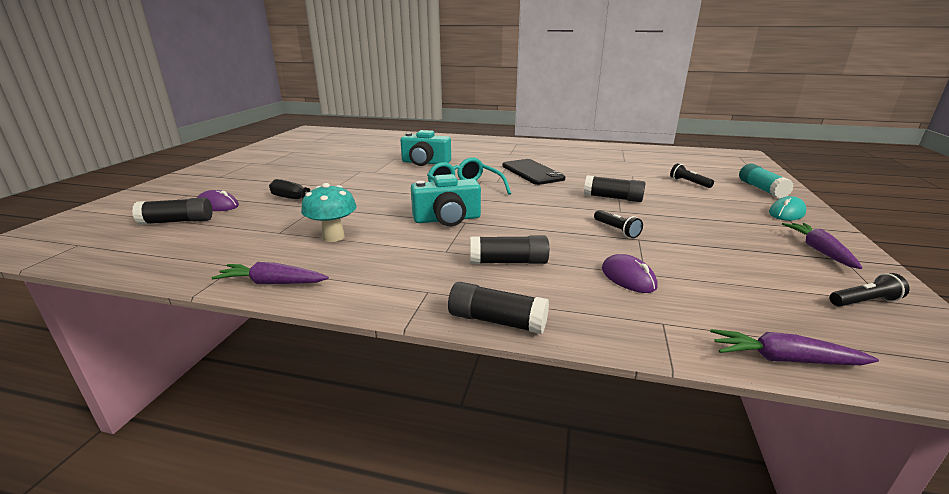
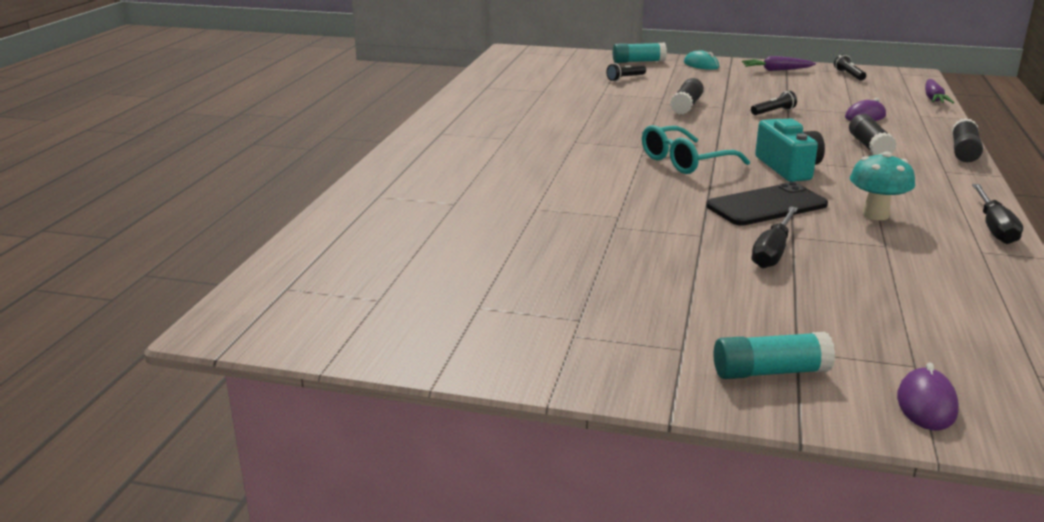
camera: 90 degrees left, 0 degrees up
black glue stick [132,197,213,225] -> none
purple mouse [197,190,239,211] -> purple mouse moved to [897,362,959,431]
purple carrot [212,262,329,284] -> black screwdriver [972,184,1023,244]
turquoise camera [400,130,451,166] -> none
black phone [502,159,565,185] -> black phone moved to [706,182,828,226]
none -> turquoise glue stick [714,332,835,379]

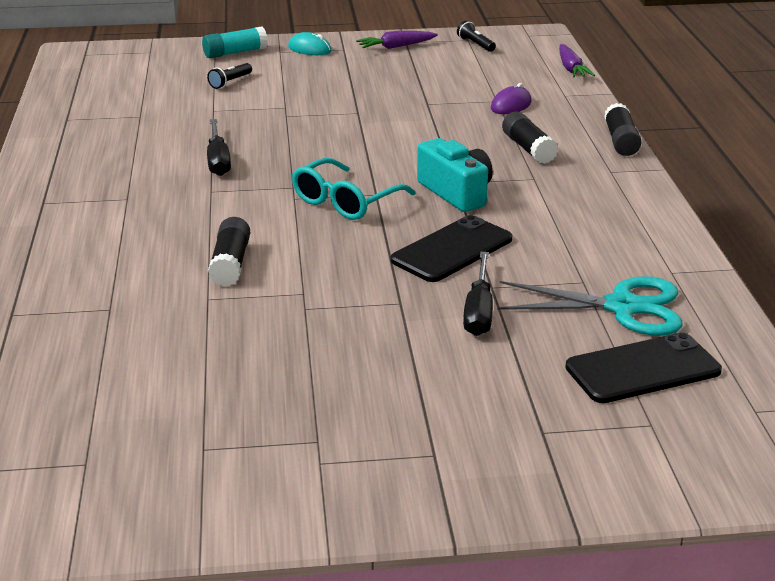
camera: 20 degrees left, 5 degrees up
black glue stick [670,78,704,115] -> black glue stick moved to [208,217,250,286]
turquoise glue stick [714,332,835,379] -> none
black flashlight [751,91,797,115] -> none
turquoise mushroom [850,152,915,220] -> none
purple mouse [897,362,959,431] -> none
black screwdriver [972,184,1023,244] -> black screwdriver moved to [207,119,231,176]
none -> turquoise scissors [497,276,682,336]
none -> black phone [565,332,722,403]

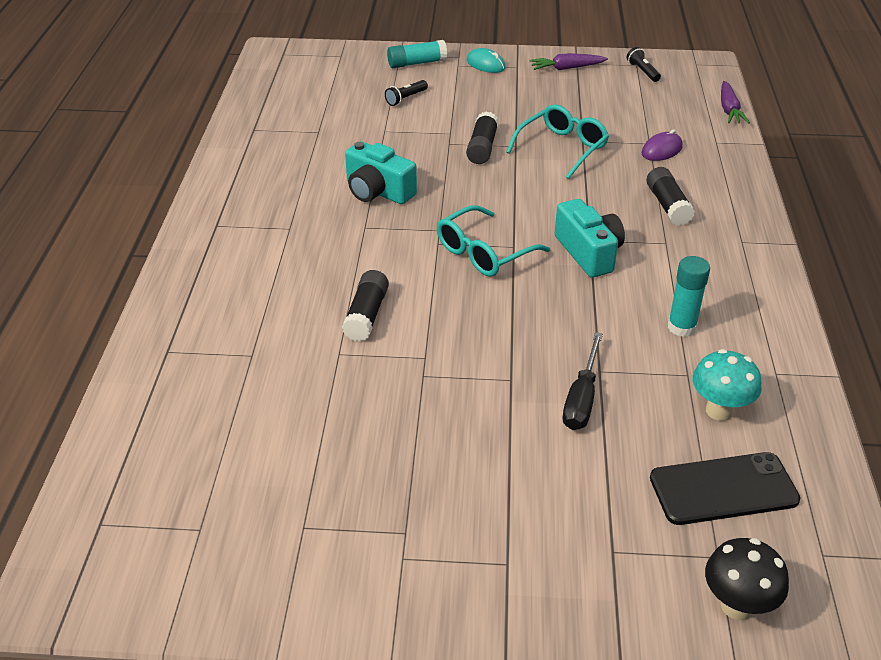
camera: 10 degrees right, 10 degrees up
black screwdriver [207,119,231,176] -> turquoise camera [345,141,417,204]
black phone [391,215,512,282] -> none
turquoise scissors [497,276,682,336] -> turquoise mushroom [692,349,762,421]
black glue stick [604,103,642,156] -> black glue stick moved to [466,111,499,164]
none -> turquoise glasses [506,105,609,179]
none -> turquoise glue stick [668,256,710,337]
none -> black mushroom [705,538,789,620]

